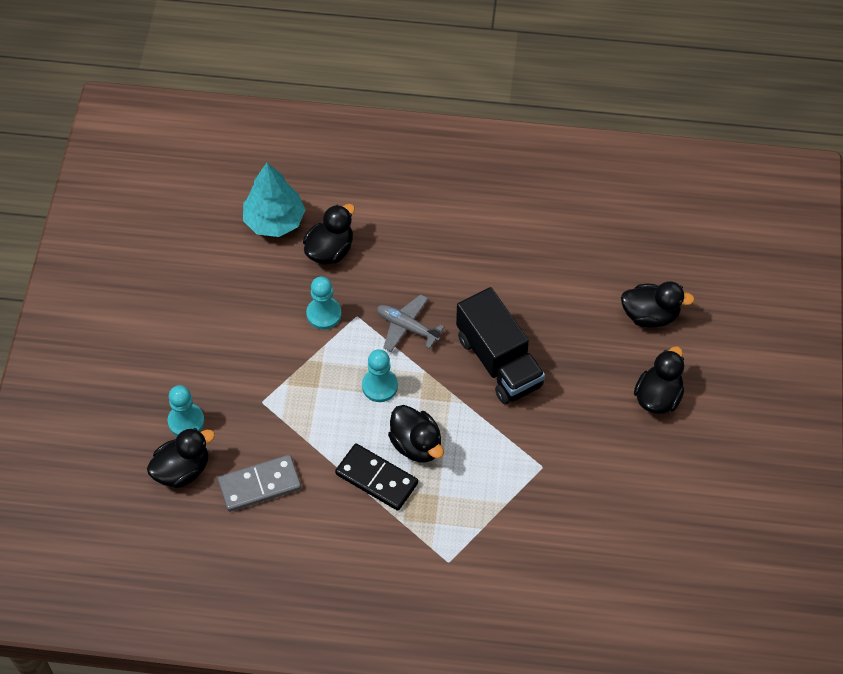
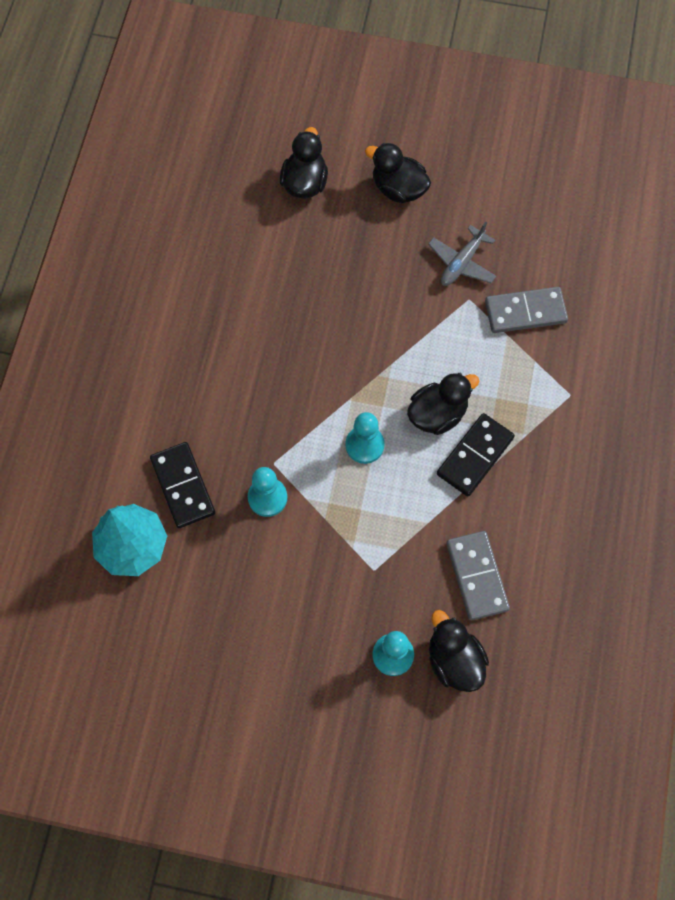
camera: 85 degrees left, 10 degrees up
black duck [303,204,355,264] -> black domino [150,442,215,528]
grey plane [377,294,444,352] -> grey plane moved to [428,221,496,286]
black truck [456,287,545,404] -> none
none -> grey domino [485,287,568,333]

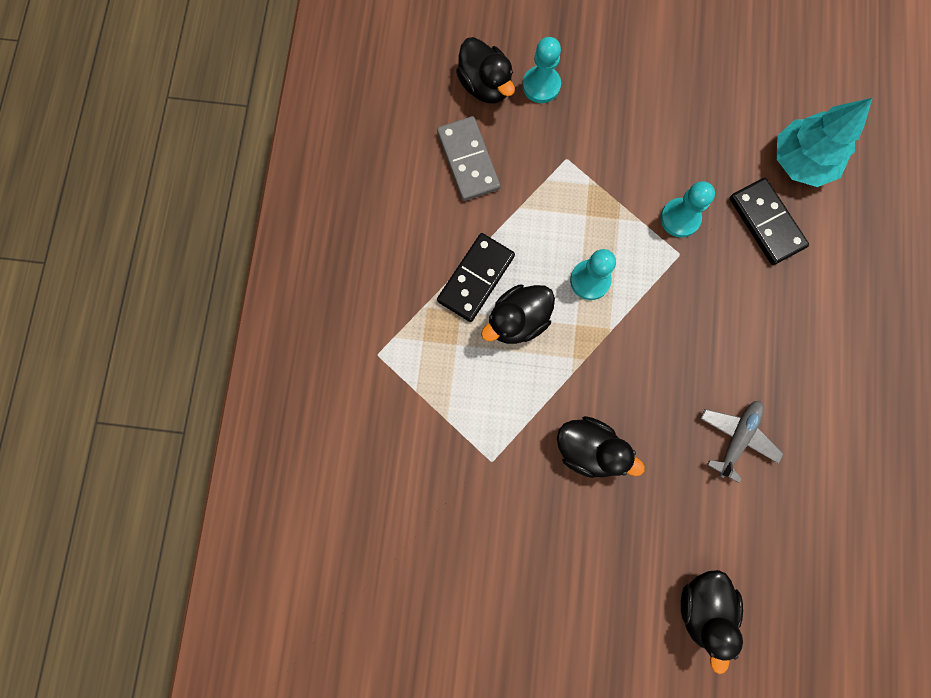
camera: 175 degrees right, 10 degrees up
black duck [365,143,431,203] -> black duck moved to [557,416,645,478]
grey plane [428,221,496,286] -> grey plane moved to [700,401,784,483]
grey domino [485,287,568,333] -> none

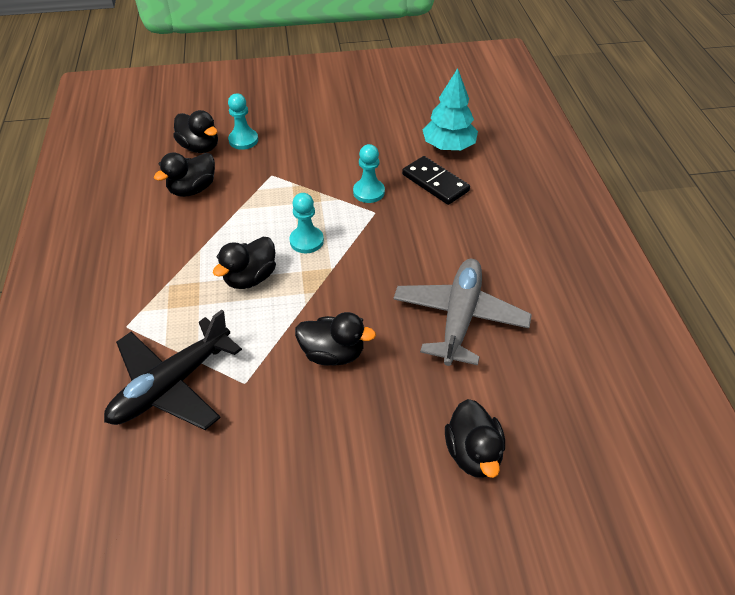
camera: 15 degrees left, 30 degrees down
grey domino [437,116,500,201] -> black duck [154,152,215,197]
black domino [437,233,515,322] -> none
grey plane [700,401,784,483] -> grey plane [393,259,532,366], size x1.76
none -> black plane [104,310,242,430]

